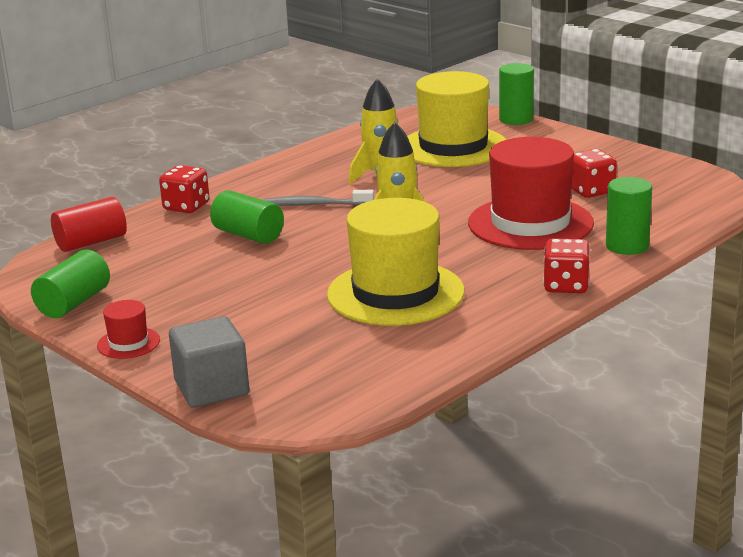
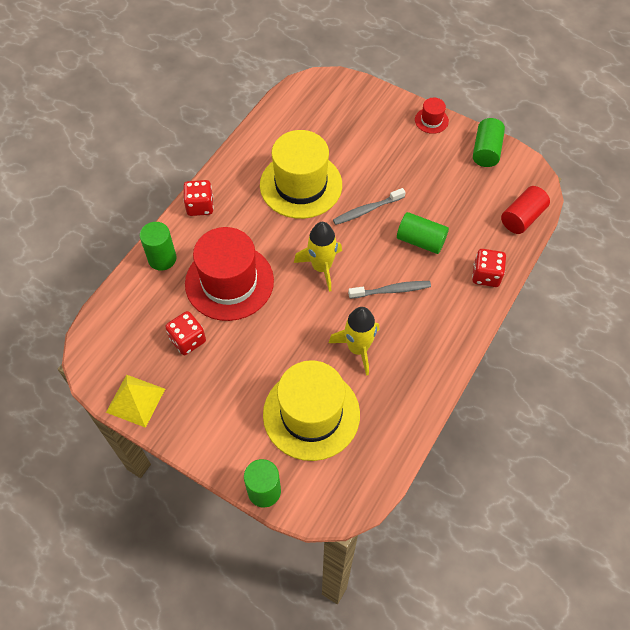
camera: 165 degrees right, 35 degrees up
grey cube [169,316,249,407] -> none
none -> yellow pyramid [106,375,165,428]
none -> grey toothbrush [333,188,406,225]

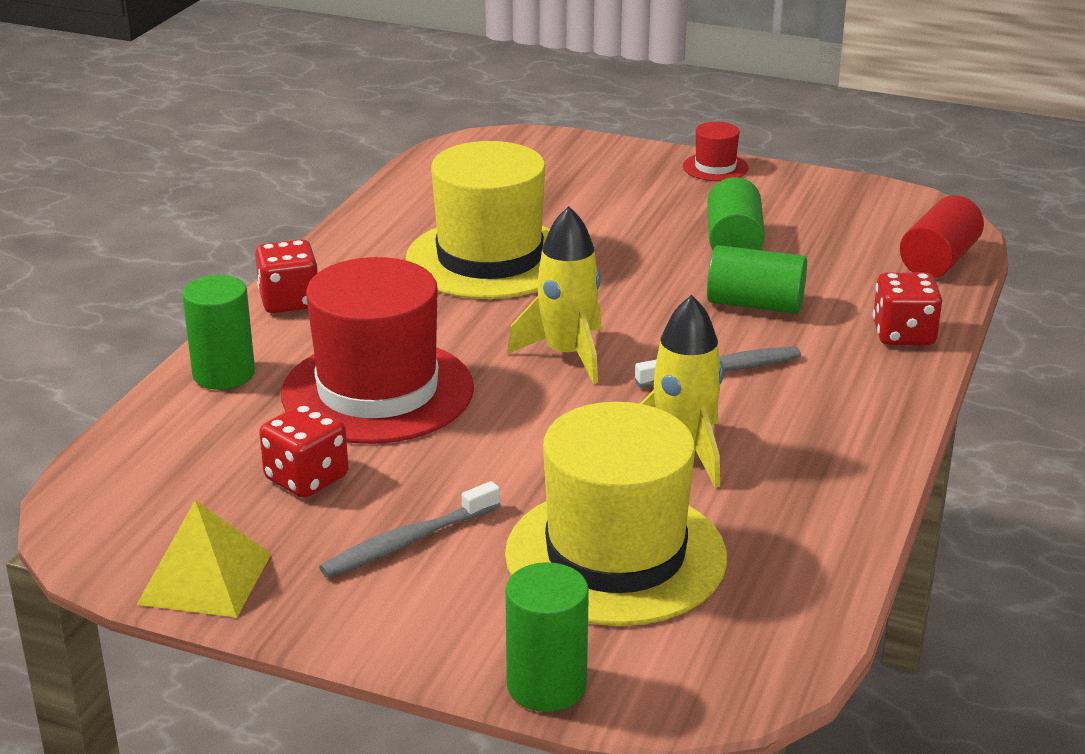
camera: 10 degrees left, 30 degrees down
grey toothbrush [333,188,406,225] -> grey toothbrush moved to [319,481,500,578]
green cylinder [473,118,505,167] -> green cylinder moved to [707,177,765,250]

